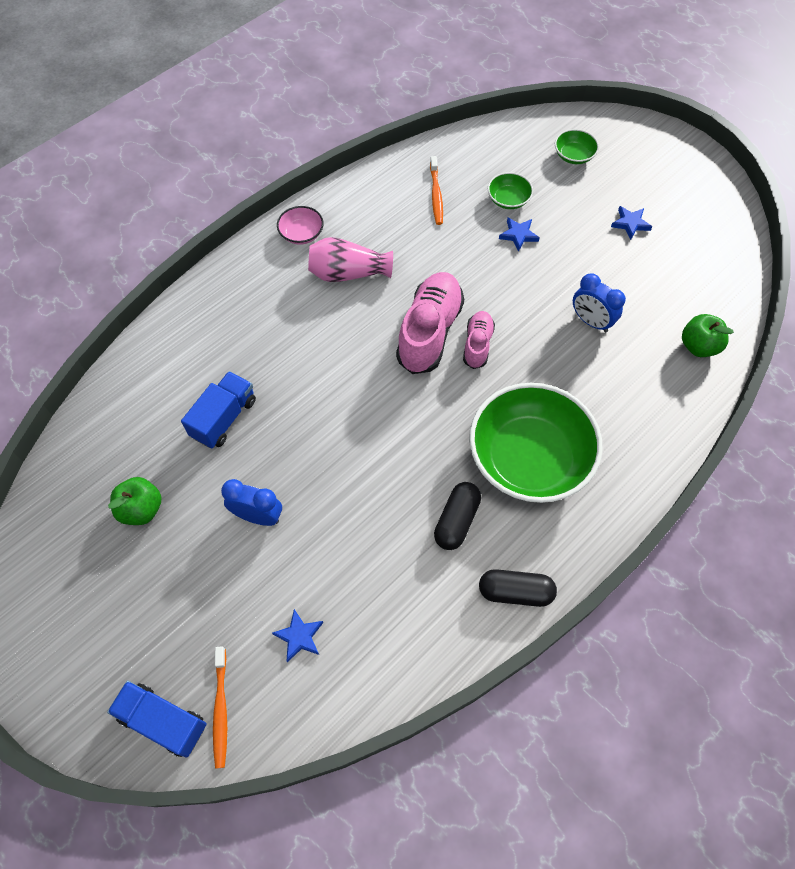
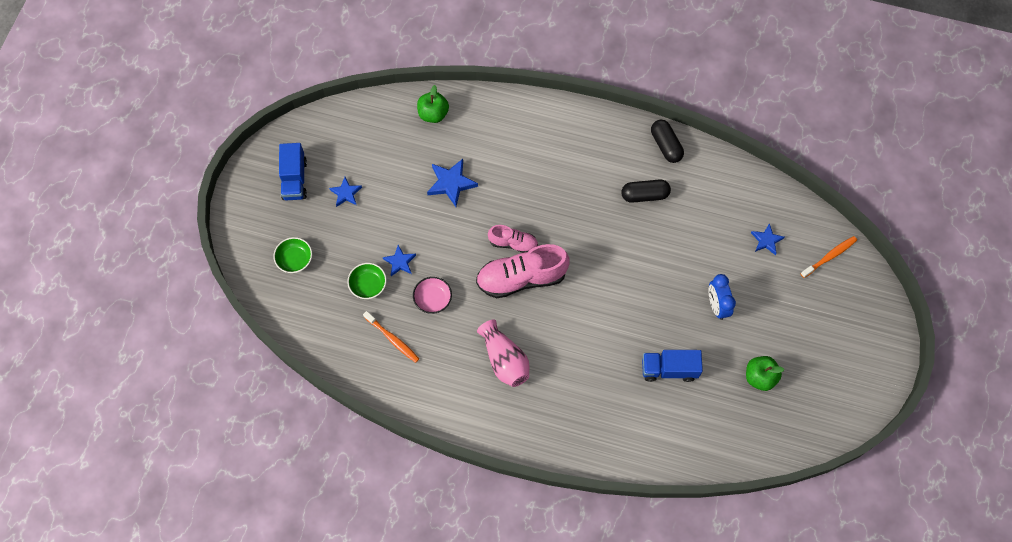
camera: 120 degrees left, 5 degrees up
blue truck [107,681,207,758] -> blue truck moved to [279,143,307,200]
pink bowl [277,206,324,245] -> pink bowl moved to [413,277,452,314]
orange toothbrush [430,156,443,225] -> orange toothbrush turned 75 degrees clockwise [363,311,419,363]
pink shoe [463,311,495,369] -> pink shoe turned 150 degrees counterclockwise [488,225,538,253]
green bowl [469,383,603,503] -> none
blue clock [573,273,626,332] -> blue star [427,159,478,207]

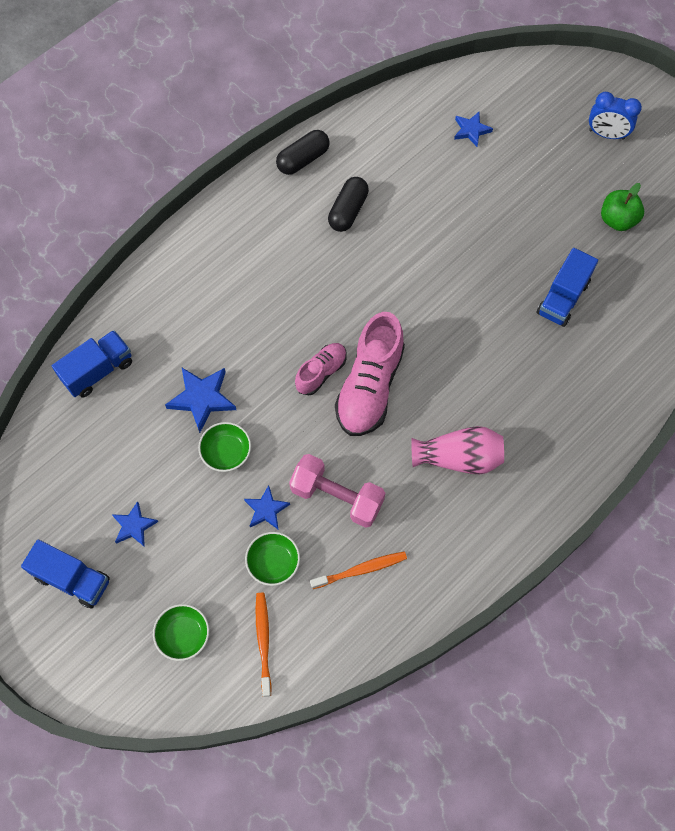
camera: 60 degrees left, 0 degrees up
pink bowl [413,277,452,314] -> pink dumbbell [289,454,385,528]
green apple [417,85,449,123] -> blue truck [52,330,132,397]
black capsule [651,120,684,163] -> black capsule turned 45 degrees counterclockwise [276,130,330,175]
blue clock [708,274,736,320] -> blue clock moved to [589,92,642,140]
orange toothbrush [801,236,857,278] -> orange toothbrush moved to [256,593,271,697]
none -> green bowl [198,422,251,472]

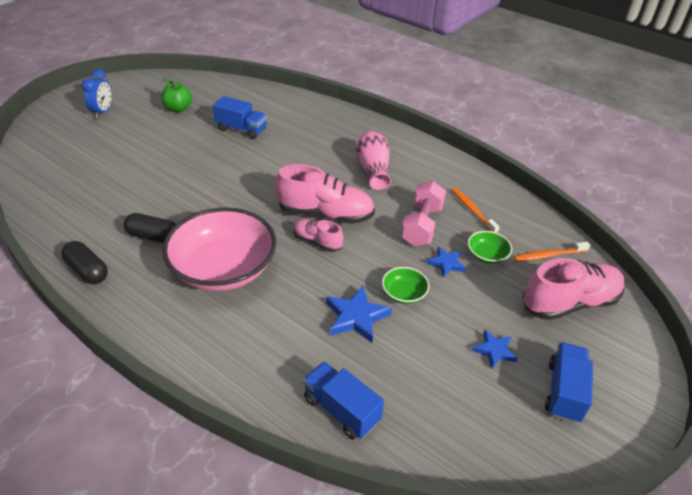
camera: 100 degrees left, 25 degrees down
green bowl [153,604,209,661] -> pink shoe [523,258,625,320]
blue star [454,112,493,147] -> none
none -> pink bowl [162,207,276,291]

